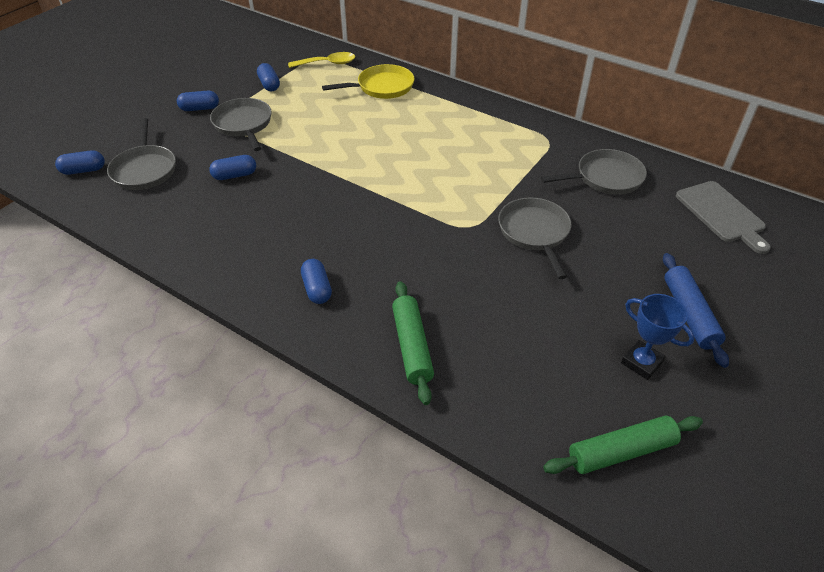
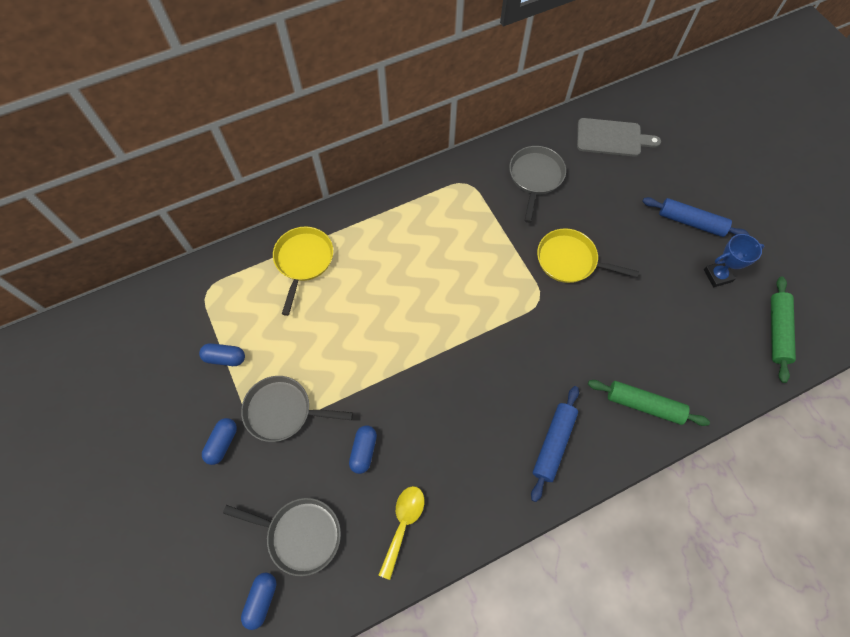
camera: 60 degrees left, 20 degrees up
yellow spoon [288,52,355,68] -> yellow spoon moved to [379,486,424,580]
blue capsule [301,259,332,304] -> blue rolling pin [531,386,579,502]
grey pan [498,197,572,279] -> yellow pan [537,228,639,283]

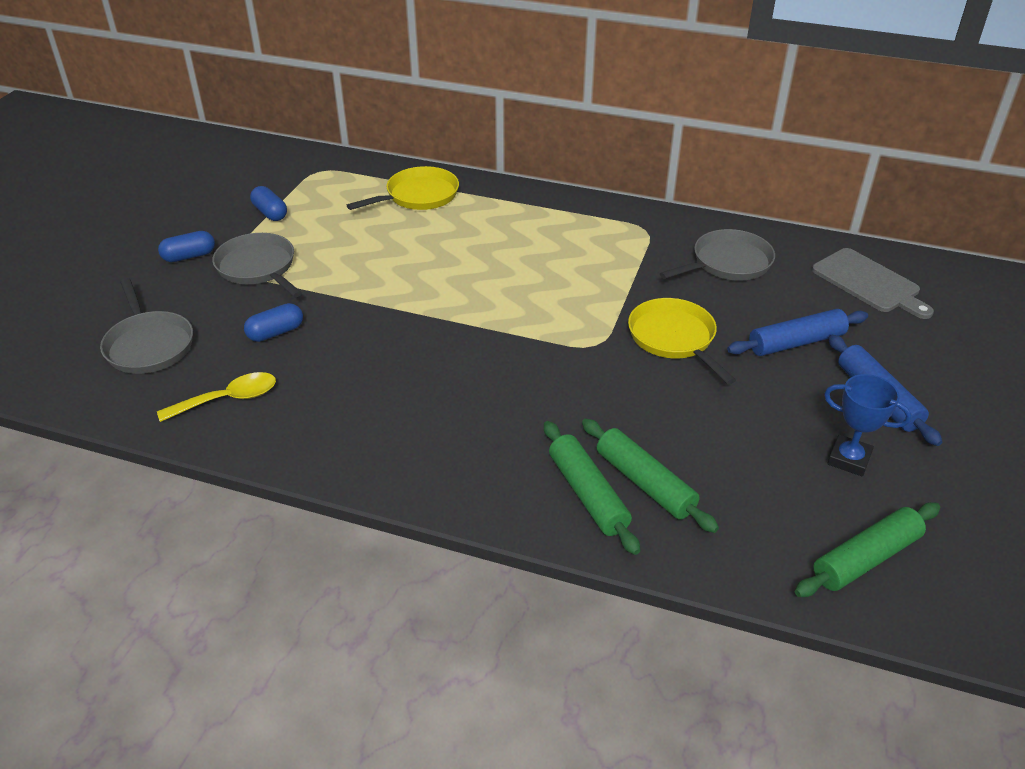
camera: 45 degrees right, 25 degrees down
blue capsule [241,573,277,630] -> none
blue rolling pin [531,386,579,502] -> blue rolling pin moved to [727,309,868,356]
none -> green rolling pin [582,418,719,533]

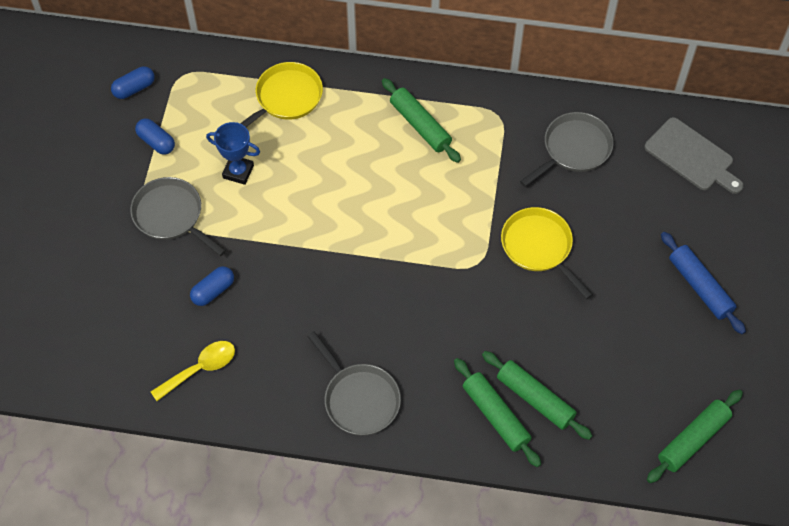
camera: 10 degrees left, 20 degrees up
grey pan [100,278,193,374] -> grey pan moved to [307,331,401,435]
blue capsule [158,231,215,262] -> blue capsule moved to [111,66,155,99]
blue rolling pin [727,309,868,356] -> none
blue trophy [824,374,912,477] -> blue trophy moved to [206,122,260,185]
none -> green rolling pin [382,78,461,163]

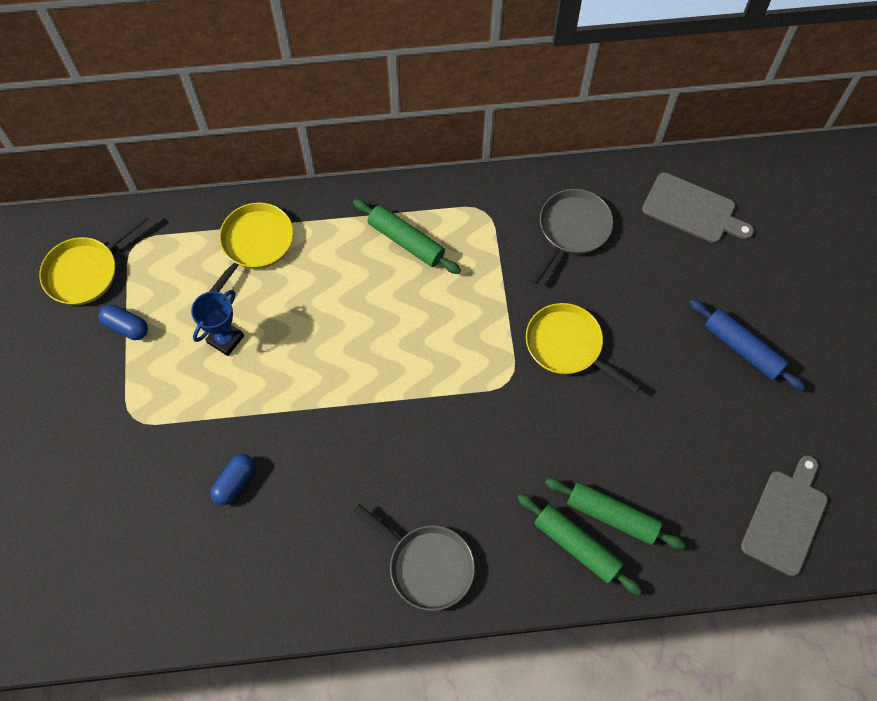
camera: 15 degrees left, 5 degrees up
blue capsule [111,66,155,99] -> yellow pan [39,213,148,305]
grey pan [130,177,226,256] -> none
yellow spoon [150,341,235,401] -> none
blue trophy [206,122,260,185] -> blue trophy turned 60 degrees counterclockwise [191,290,244,356]
green rolling pin [647,390,743,483] -> grey cutting board [741,456,828,577]

